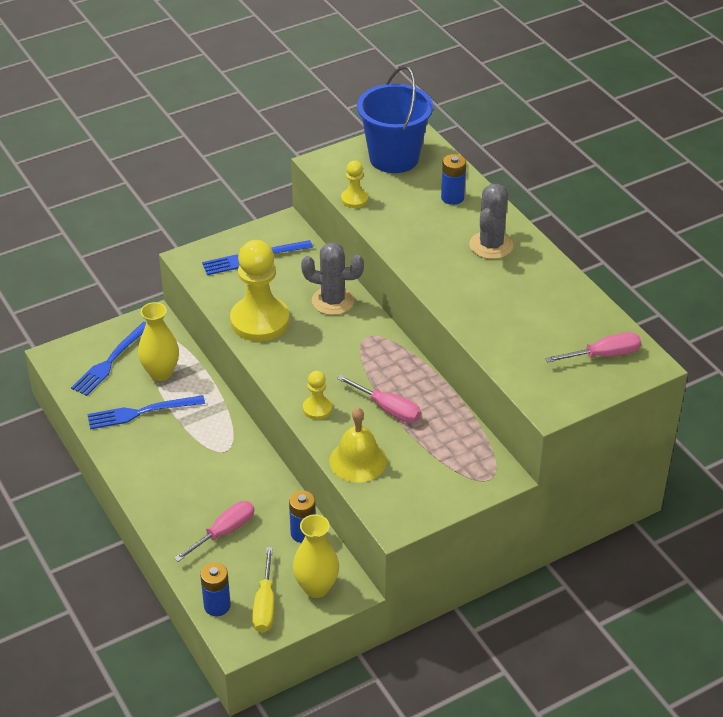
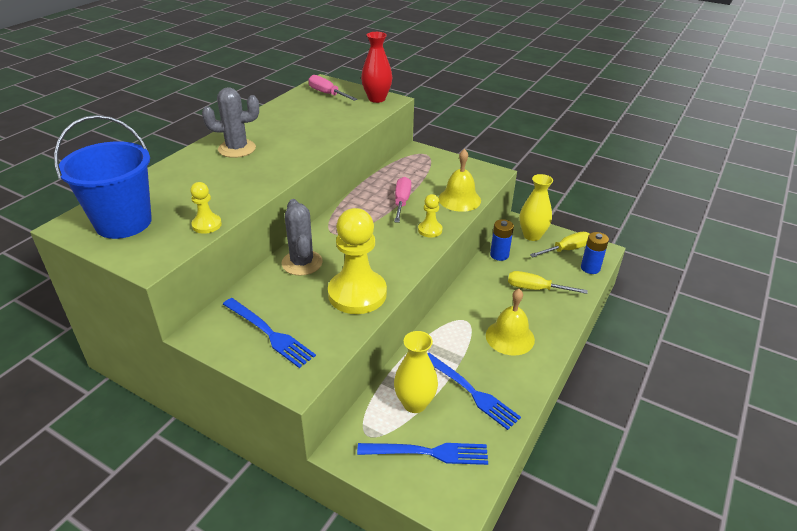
camera: 120 degrees left, 5 degrees down
pink screwdriver [174,501,254,562] -> yellow screwdriver [508,271,588,294]
blue battery [441,154,466,205] -> none
none -> red vase [361,32,392,103]
none -> yellow bell [486,289,535,356]

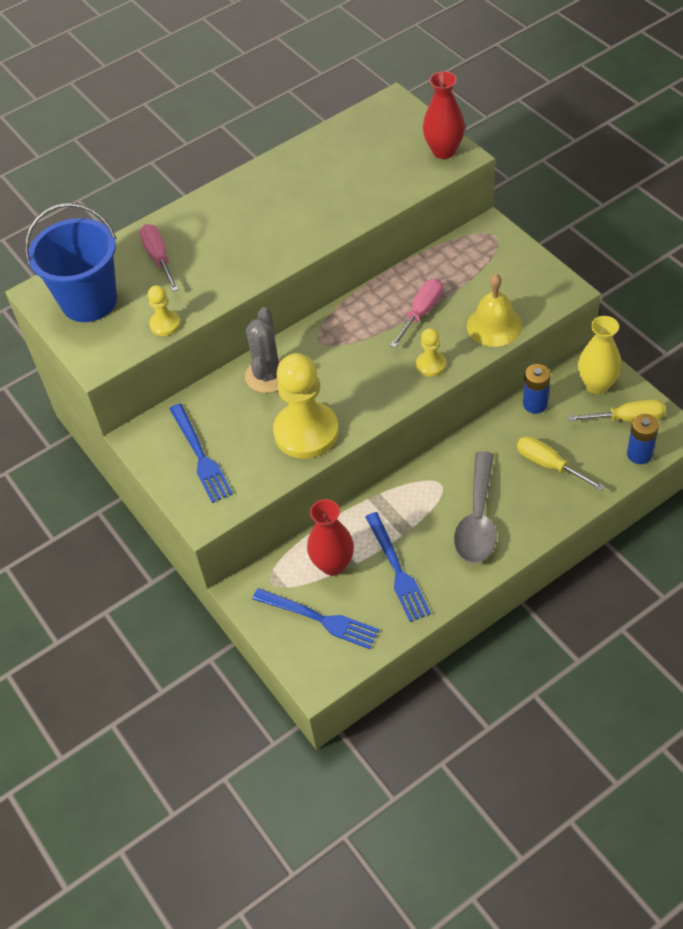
camera: 30 degrees right, 15 degrees up
grey cactus [202,87,259,158] -> none
pink screwdriver [308,75,358,101] -> pink screwdriver moved to [139,224,179,292]
yellow vase [394,331,438,413] -> red vase [307,499,354,576]
yellow bell [486,289,535,356] -> grey spoon [454,451,497,563]

